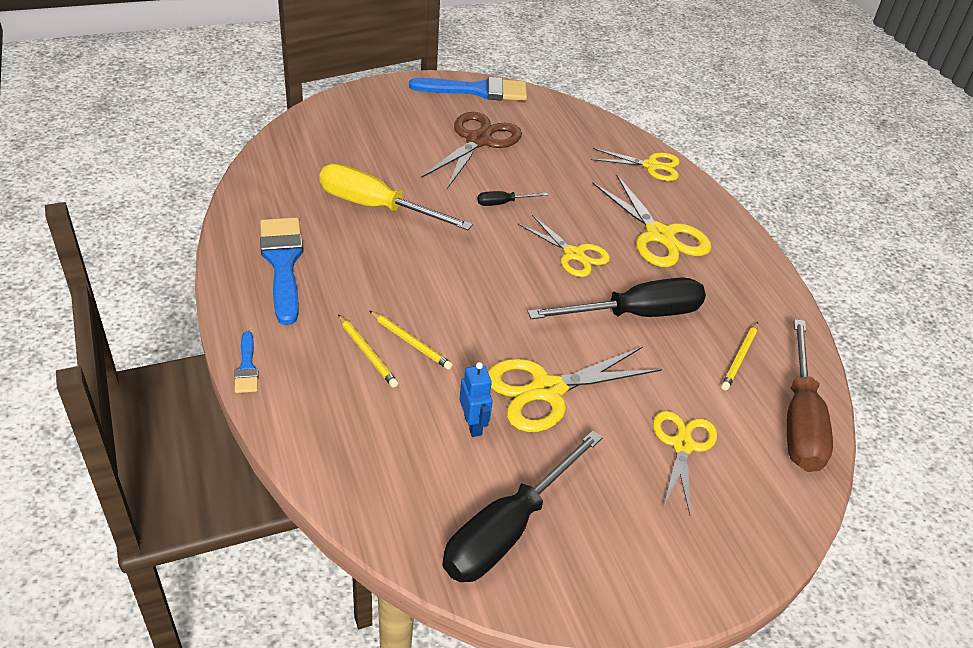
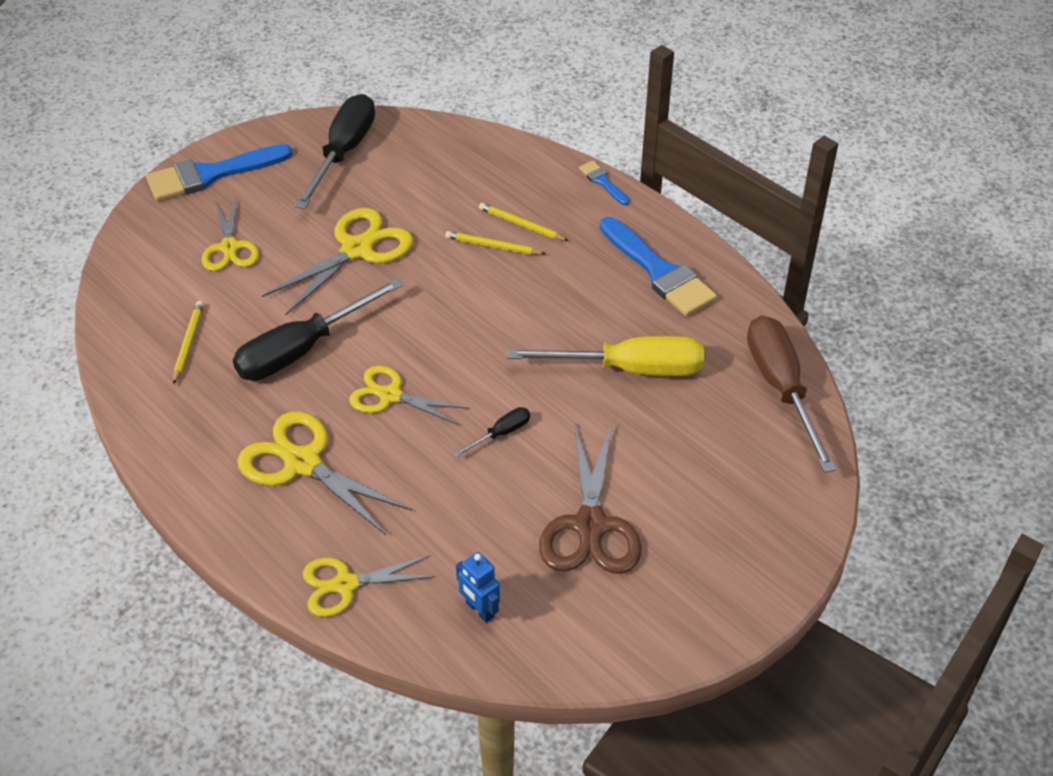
camera: 160 degrees right, 5 degrees up
blue brush [409,77,527,101] -> blue brush moved to [146,144,293,201]
blue robot [460,362,493,437] -> blue robot moved to [456,552,500,623]
brown screwdriver [787,319,833,472] -> brown screwdriver moved to [747,315,836,473]

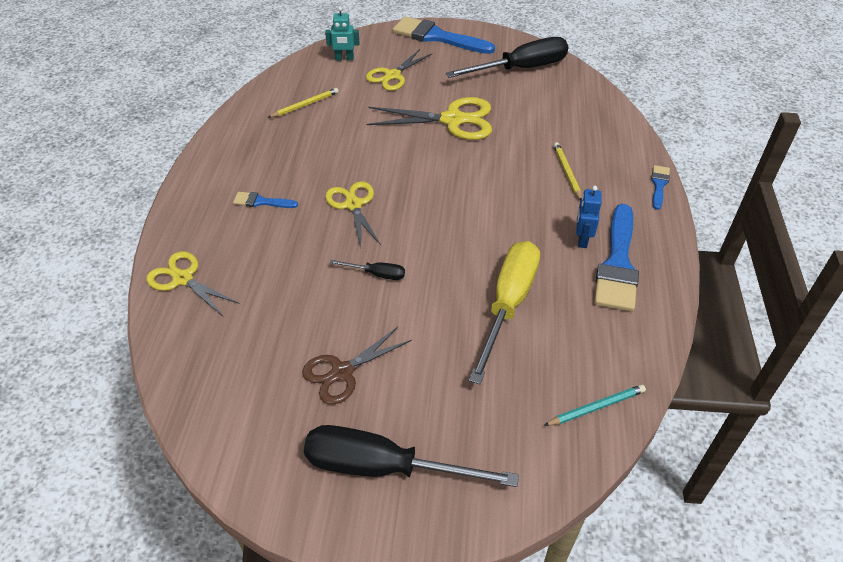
camera: 50 degrees right, 0 degrees up
black screwdriver [233,278,402,381] -> black screwdriver moved to [304,425,519,487]
yellow scissors [237,411,412,535] -> blue brush [233,192,298,208]
yellow pencil [445,231,546,255] -> none
blue robot [456,552,500,623] -> blue robot moved to [576,186,601,248]
yellow screwdriver [507,336,704,376] -> yellow screwdriver turned 120 degrees counterclockwise [469,241,540,384]
brown scissors [539,422,642,574] -> brown scissors [302,327,412,404], size x0.66
brown screwdriver [747,315,836,473] -> turquoise pencil [543,384,646,426]
none -> turquoise robot [325,7,359,60]

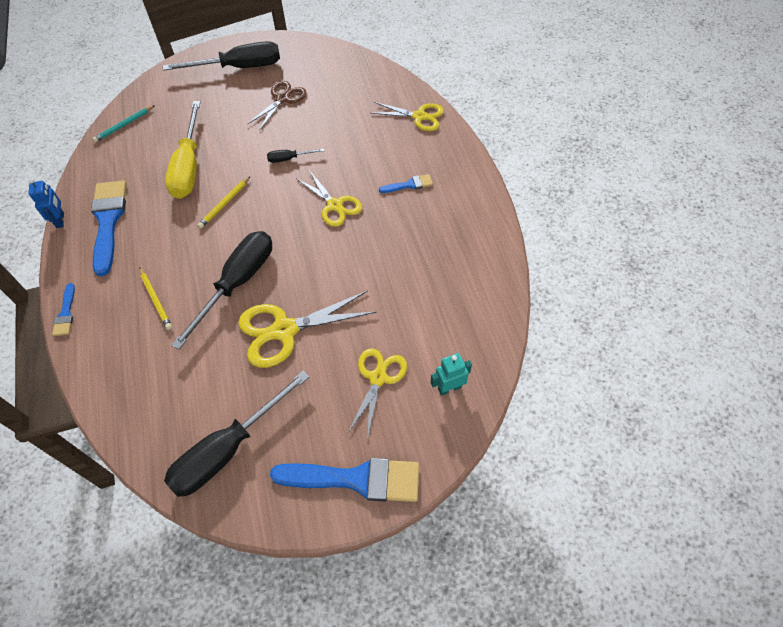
camera: 160 degrees right, 10 degrees up
yellow pencil [267,88,339,118] -> yellow pencil moved to [197,177,250,228]
blue robot [576,186,601,248] -> blue robot moved to [28,179,64,228]
none -> black screwdriver [171,231,272,349]

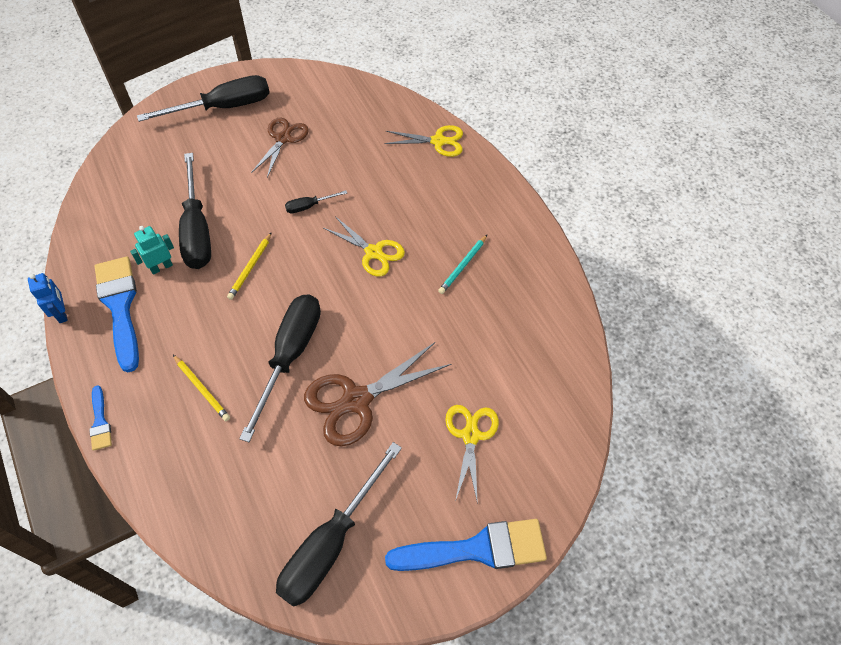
camera: 15 degrees left, 0 degrees up
turquoise pencil [92,105,155,142] -> turquoise pencil moved to [438,235,487,294]
yellow screwdriver [165,101,200,199] -> black screwdriver [179,153,211,269]
yellow scissors [238,290,377,368] -> brown scissors [304,342,451,446]
blue brush [379,174,433,193] -> none
turquoise robot [430,353,472,396] -> turquoise robot moved to [130,226,174,275]

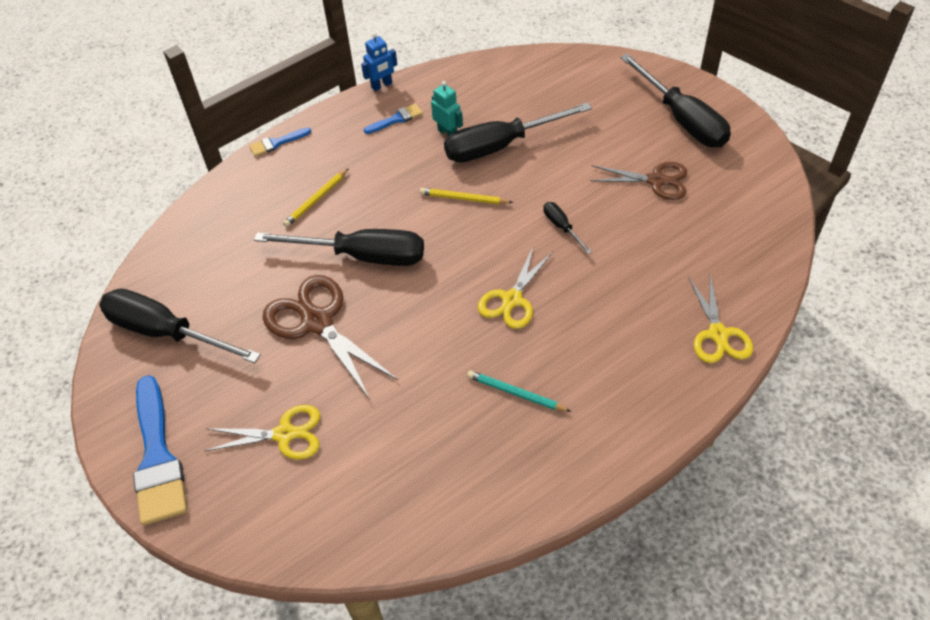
camera: 85 degrees right, 5 degrees down
blue brush [94,257,139,372] -> blue brush [364,104,423,134], size x0.48

